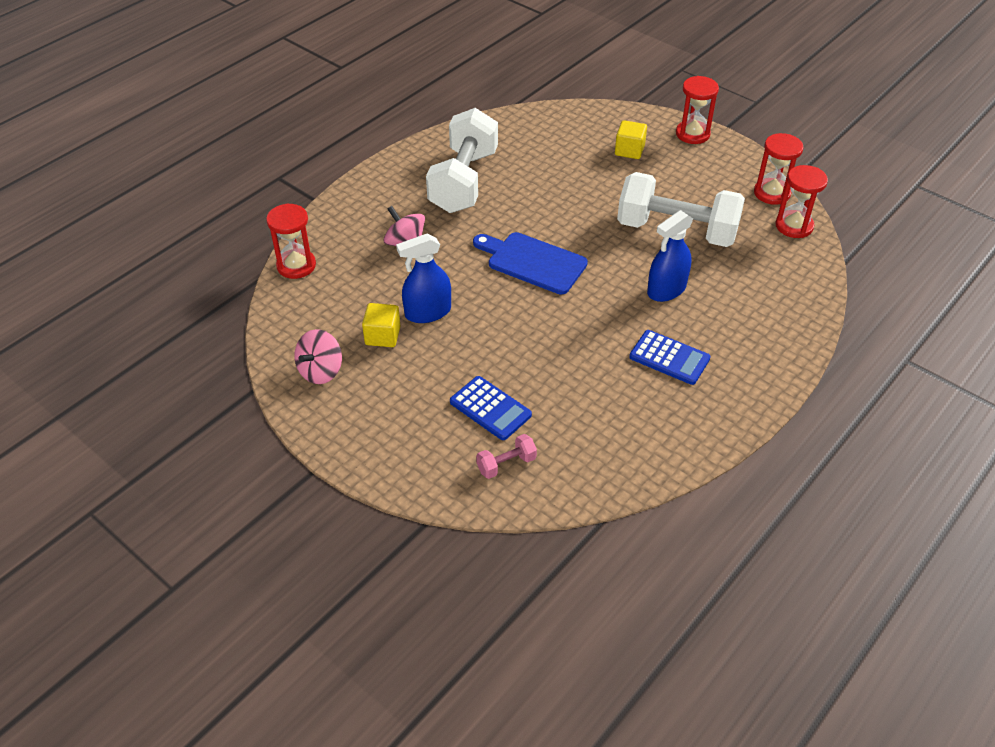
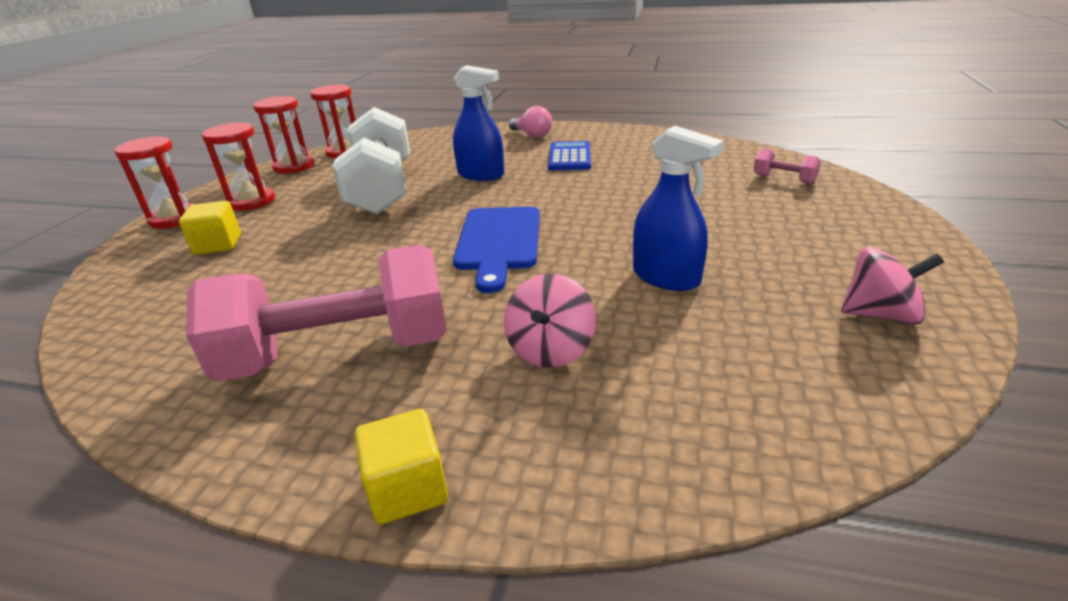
camera: 115 degrees left, 15 degrees down
red hourglass [266,204,316,279] -> red hourglass moved to [202,122,275,211]
yellow cube [362,303,400,347] -> yellow cube moved to [355,409,448,524]
white dumbbell [426,108,498,213] -> pink dumbbell [186,245,447,382]
blue calculator [450,376,532,440] -> none
none -> pink light bulb [509,106,552,138]

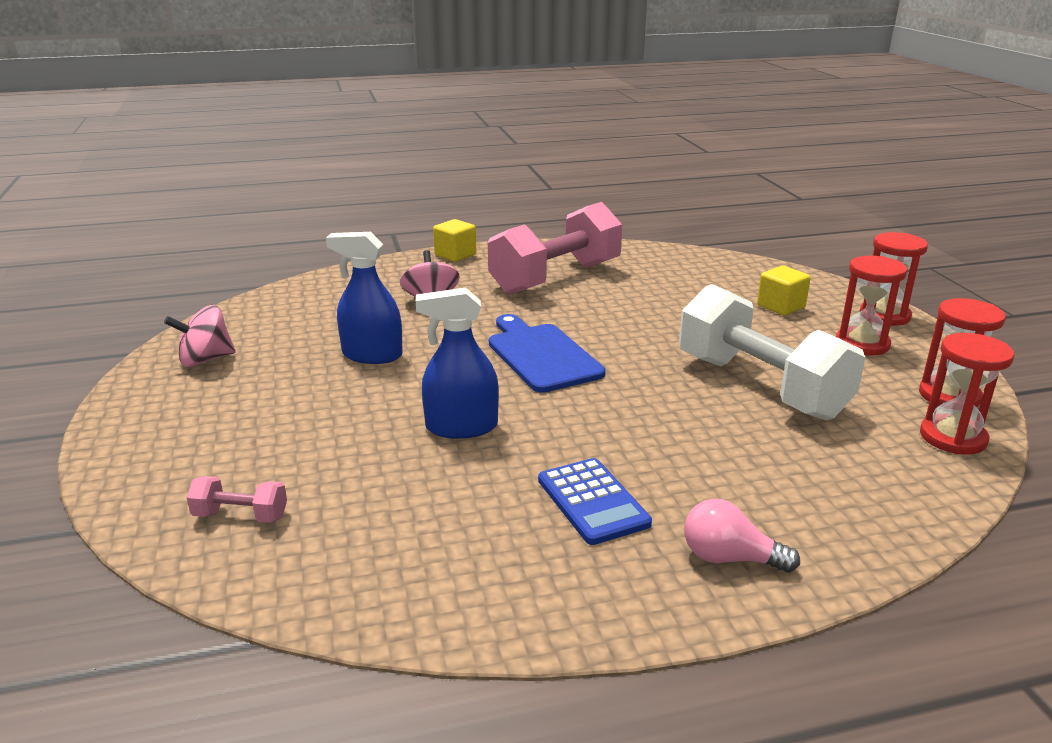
camera: 150 degrees right, 5 degrees down
blue spray bottle [453,65,504,181] -> blue spray bottle moved to [416,288,499,439]

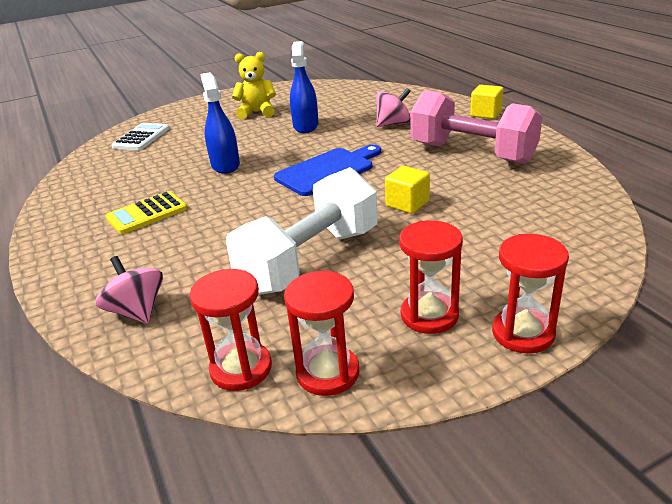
camera: 80 degrees right, 5 degrees up
pink spinning top [164,305,236,367] -> pink spinning top moved to [96,256,163,324]
pink dumbbell [186,476,287,523] -> white calculator [112,123,169,150]
blue calculator [538,458,652,545] -> yellow calculator [105,191,188,234]
pink light bulb [684,499,800,573] -> none
yellow cube [757,266,811,316] -> yellow cube moved to [385,166,430,214]
none -> yellow teddy bear [232,52,276,119]

